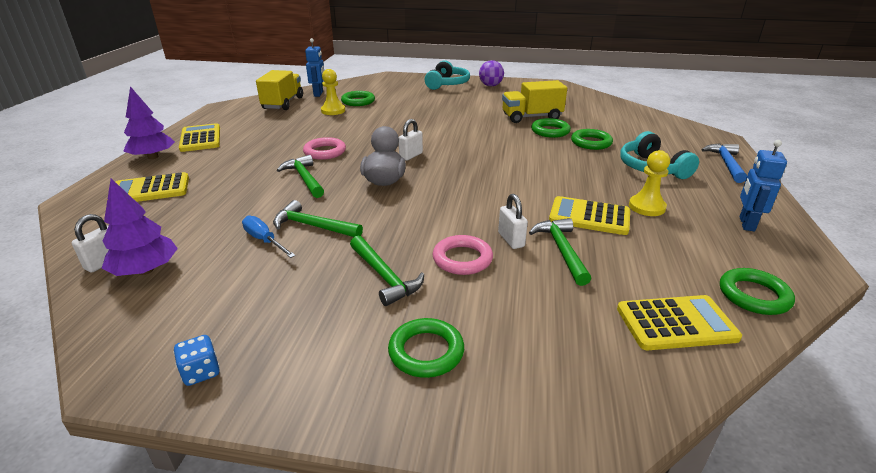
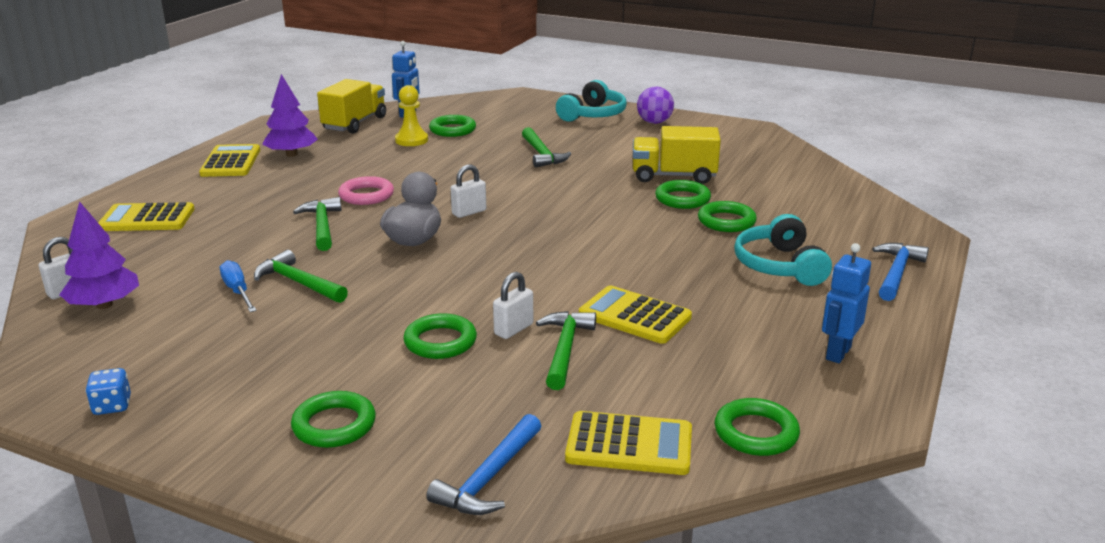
camera: 15 degrees right, 5 degrees down
purple tree [123,86,175,159] -> purple tree moved to [262,74,318,157]
green hammer [350,235,424,306] -> green hammer moved to [522,127,572,167]
pink ring [433,235,493,275] -> green ring [403,313,477,359]
white padlock [498,194,528,249] -> white padlock turned 45 degrees clockwise [493,272,533,339]
yellow pawn [629,150,670,216] -> none
none -> blue hammer [426,414,541,515]

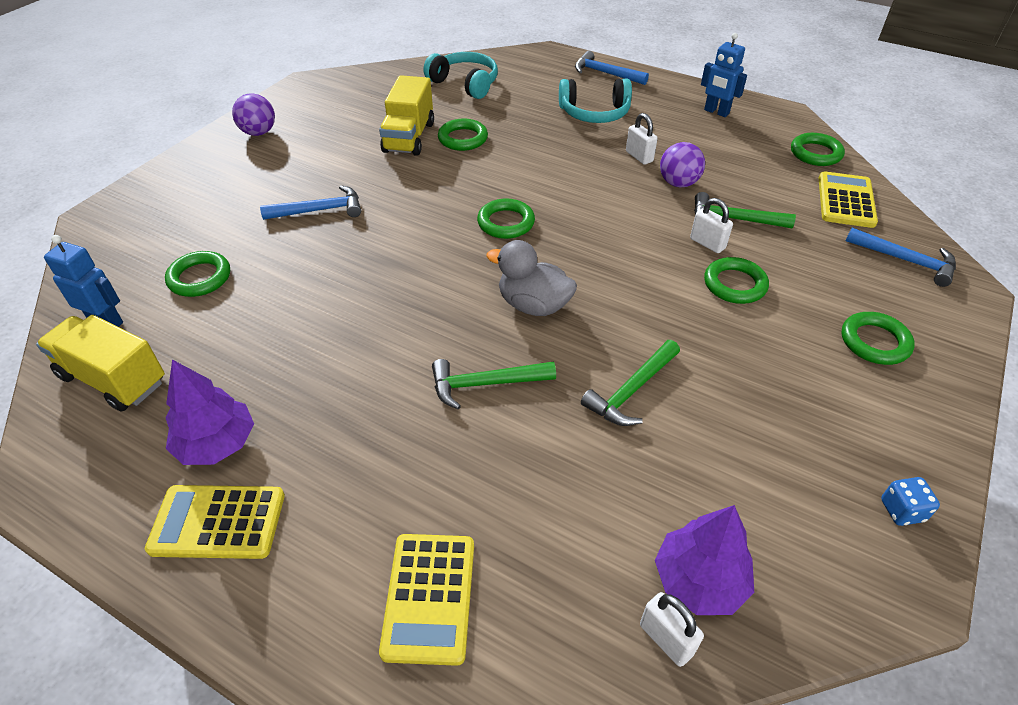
camera: 85 degrees left, 20 degrees up
blue screwdriver [220,260,257,312] -> none
pink ring [338,176,394,205] -> none
yellow pawn [395,85,428,146] -> none
white padlock [451,165,486,218] -> white padlock moved to [626,113,658,165]
green hammer [522,127,572,167] -> blue hammer [260,185,361,220]
turquoise headphones [556,80,627,122] -> turquoise headphones moved to [424,52,498,99]
yellow calculator [579,285,692,344] -> purple ball [660,142,705,187]
green ring [698,201,757,232] -> green ring moved to [477,198,535,239]

